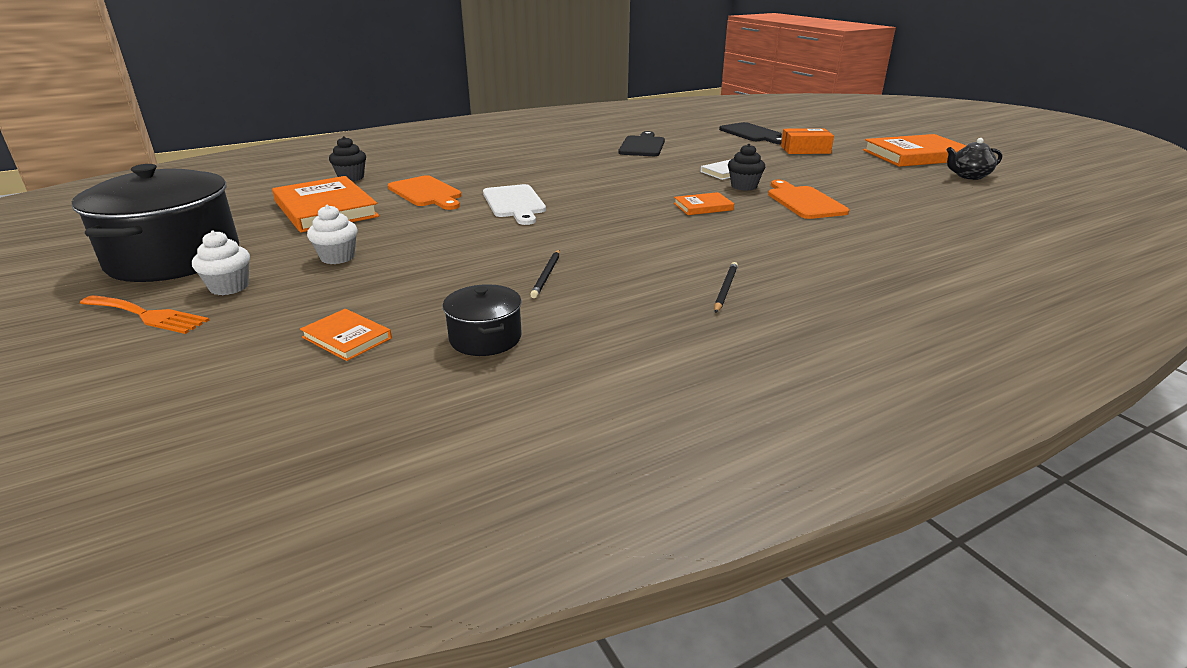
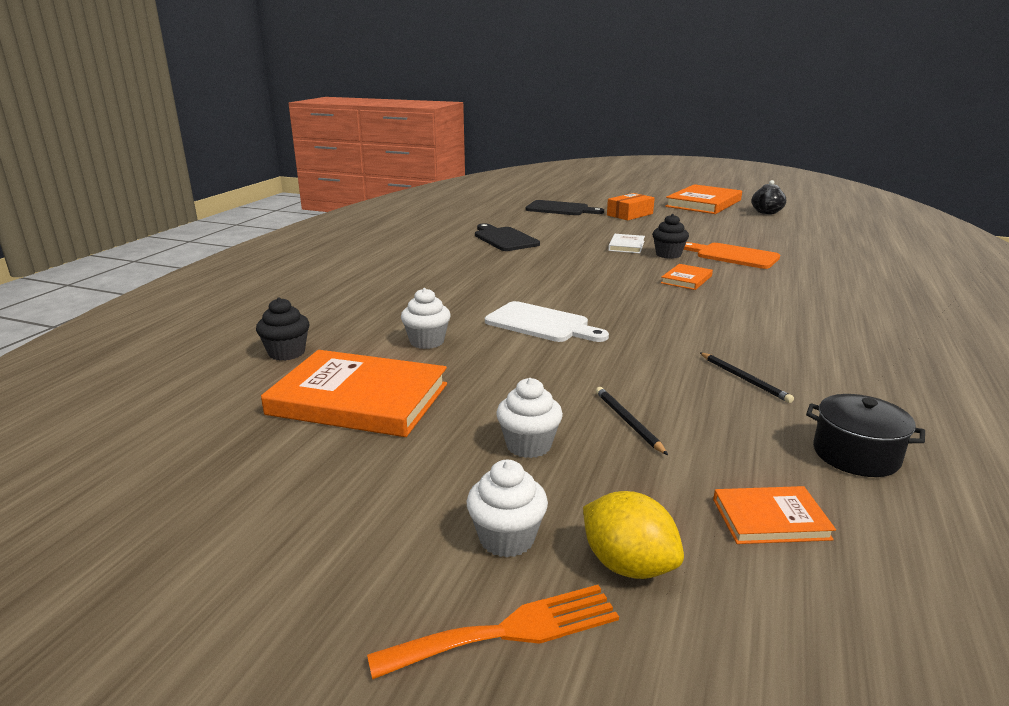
camera: 40 degrees left, 5 degrees down
black pot [72,164,239,282] -> none
orange cutting board [388,175,461,210] -> white cupcake [401,288,451,349]
black pencil [714,262,738,313] -> black pencil moved to [596,387,668,455]
none -> yellow lemon [583,491,684,579]

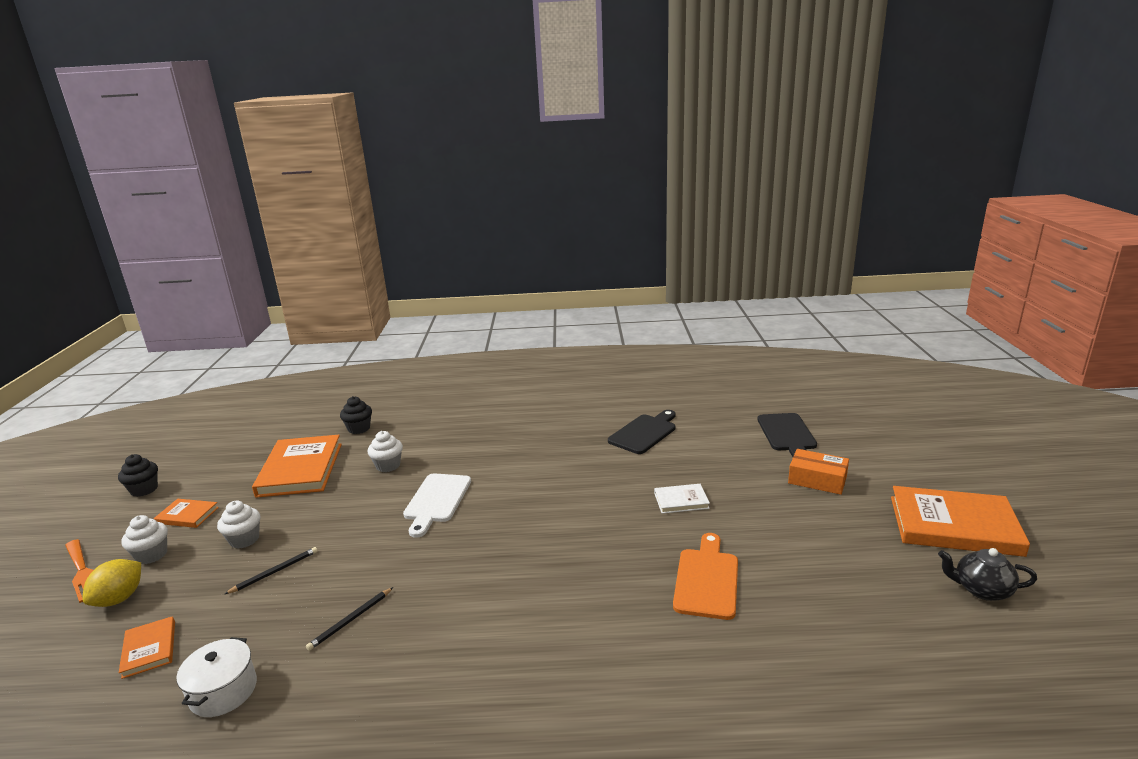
camera: 70 degrees right, 0 degrees up
black cupcake [652,214,689,259] -> black cupcake moved to [118,454,158,497]
orange book [661,264,713,290] -> orange book moved to [154,499,219,528]
black pot [806,394,925,477] -> white pot [176,637,257,717]

